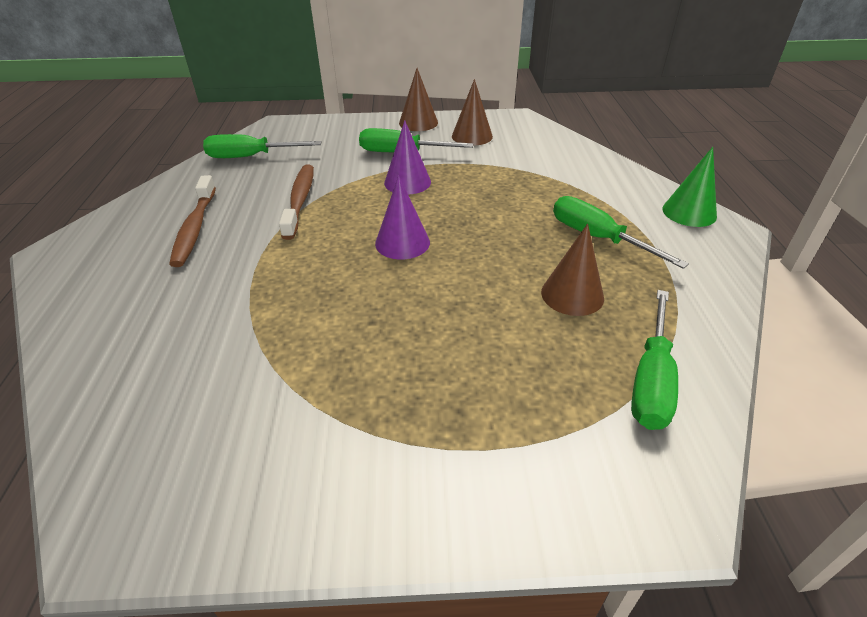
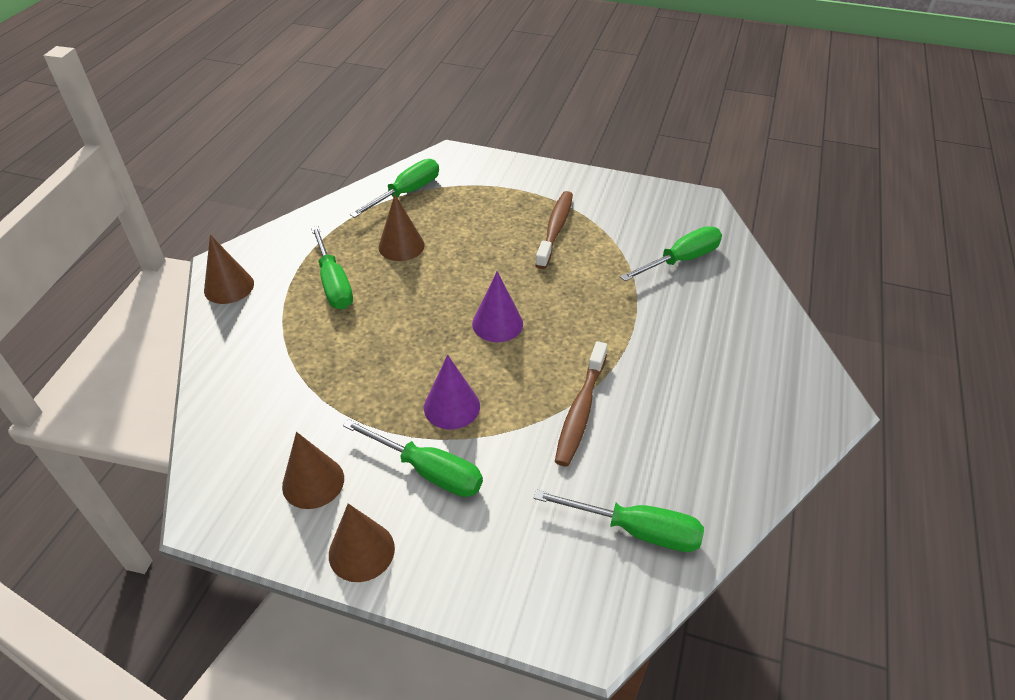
camera: 160 degrees left, 5 degrees up
brown toothbrush [169,175,216,267] -> brown toothbrush moved to [535,191,573,269]
green cone [663,147,717,227] -> brown cone [204,235,254,304]
none -> green screwdriver [620,226,722,281]

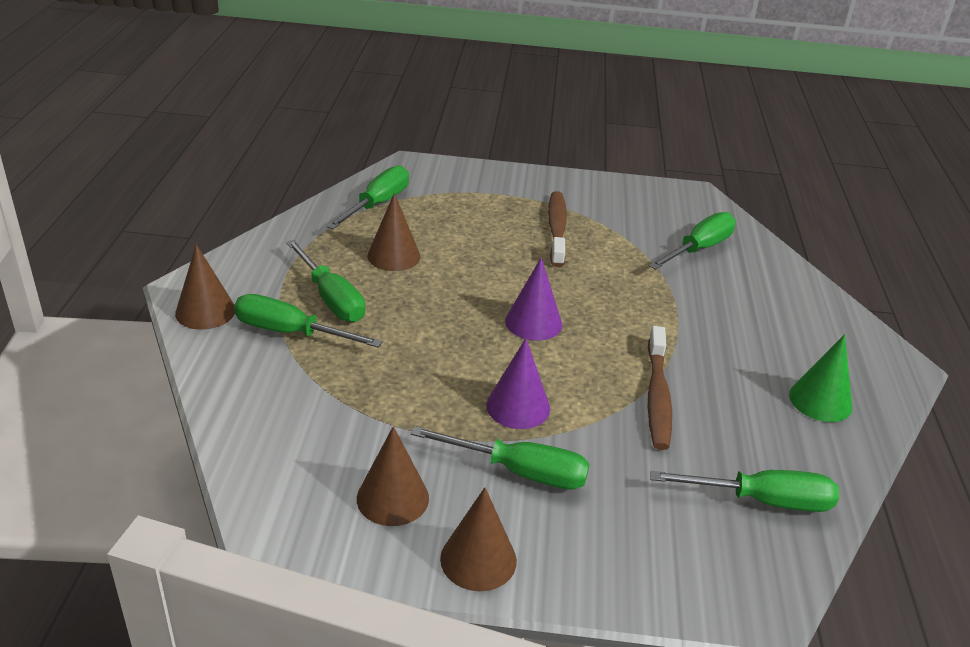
camera: 15 degrees left, 10 degrees down
none -> green screwdriver [234,294,383,348]
none -> green cone [789,334,852,422]

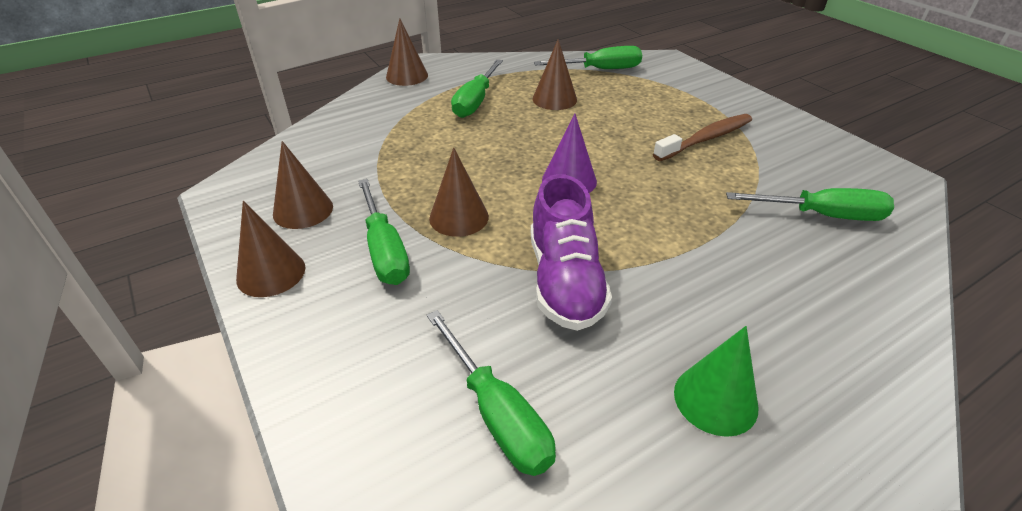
camera: 55 degrees right, 5 degrees up
green screwdriver [234,294,383,348] -> none
purple cone [486,338,550,429] -> brown cone [429,147,489,237]
brown toothbrush [648,326,672,450] -> purple shoe [531,174,612,331]

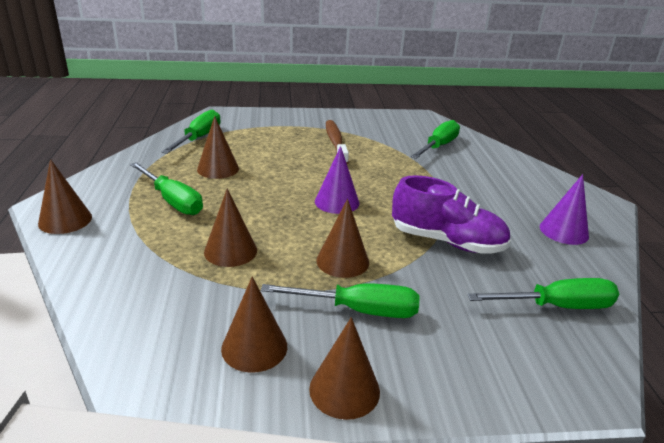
camera: 65 degrees left, 10 degrees down
green cone [674,326,758,437] -> purple cone [540,174,589,245]
none -> brown cone [204,189,257,267]

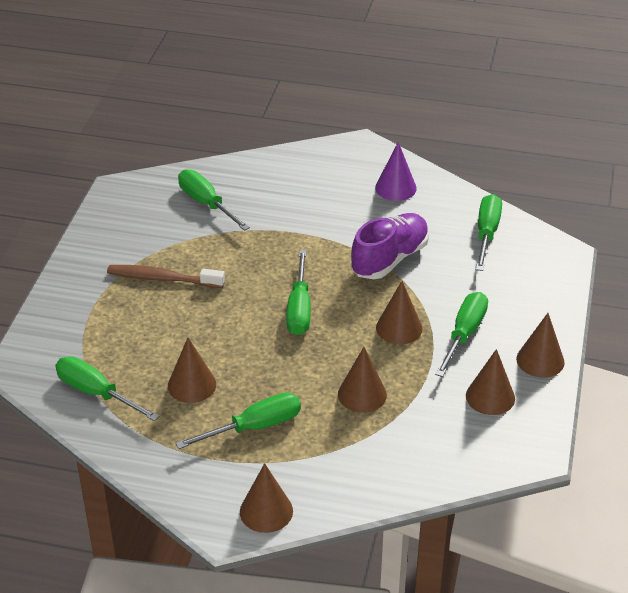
camera: 70 degrees left, 10 degrees up
purple cone [315,146,359,214] -> green screwdriver [286,250,311,335]

